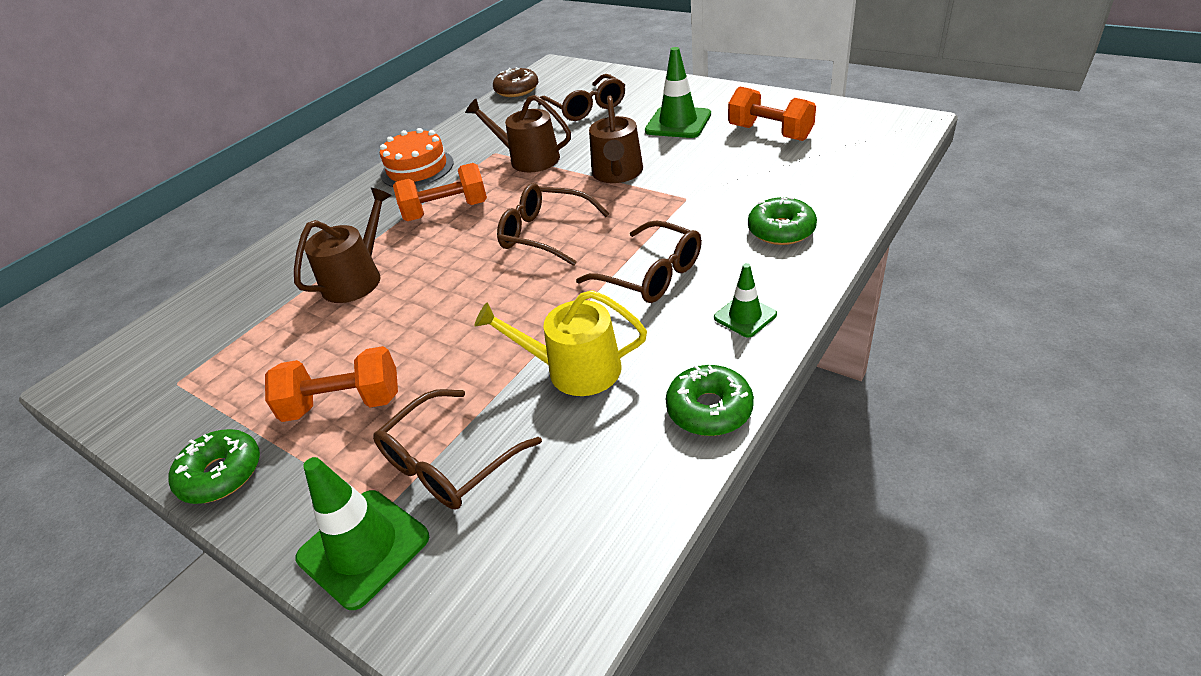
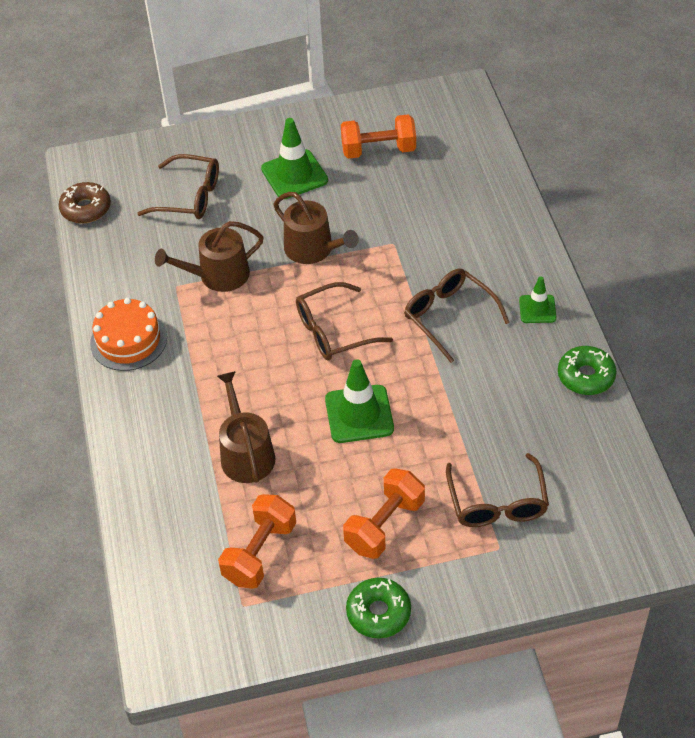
camera: 50 degrees left, 10 degrees up
green traffic cone [295,457,429,610] -> green traffic cone moved to [325,359,394,443]
orange dumbbell [393,163,487,221] -> orange dumbbell moved to [218,494,296,589]
yellow watering can [474,290,647,396] -> none
brown glasses [576,220,702,303] -> brown glasses turned 120 degrees counterclockwise [404,269,510,363]
green donut [748,197,817,245] -> none

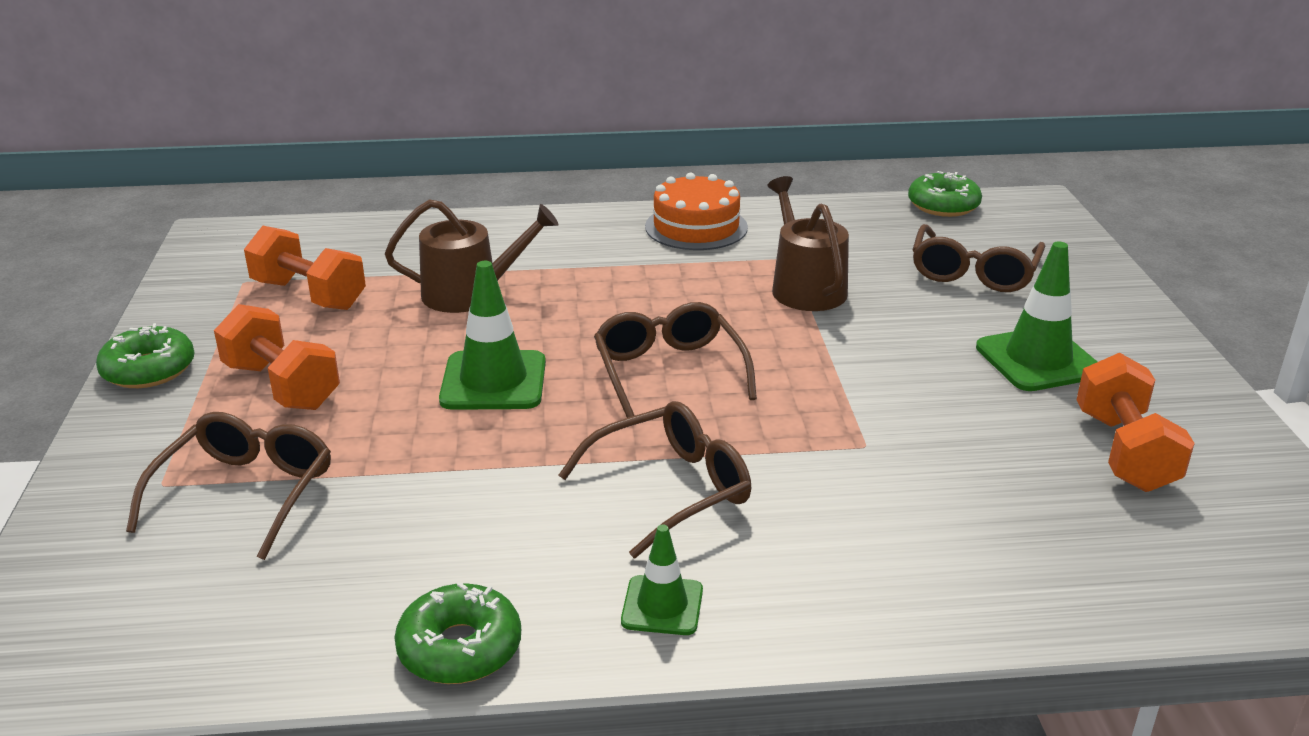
camera: 95 degrees right, 20 degrees down
brown donut [59,182,111,223] -> green donut [908,171,982,217]
brown watering can [274,192,358,264] -> none
brown glasses [446,453,549,527] -> brown glasses turned 105 degrees clockwise [126,412,331,560]

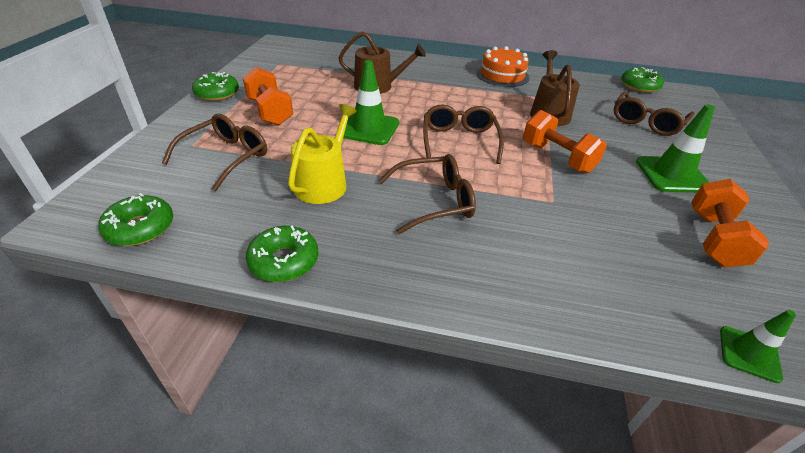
camera: 15 degrees right, 10 degrees up
orange dumbbell [244,226,366,310] -> orange dumbbell moved to [523,110,607,173]
green traffic cone [621,524,703,635] -> green traffic cone moved to [720,310,796,383]
none -> green donut [98,193,173,246]
none -> yellow watering can [288,104,357,204]

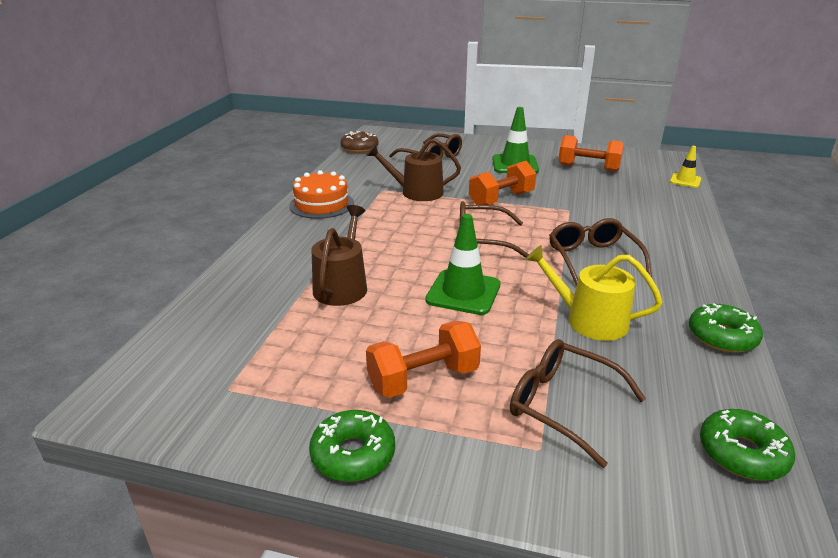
camera: 85 degrees left, 10 degrees down
green donut [621,67,664,93] -> brown donut [340,131,379,153]
green traffic cone [720,310,796,383] -> yellow traffic cone [670,146,701,188]

